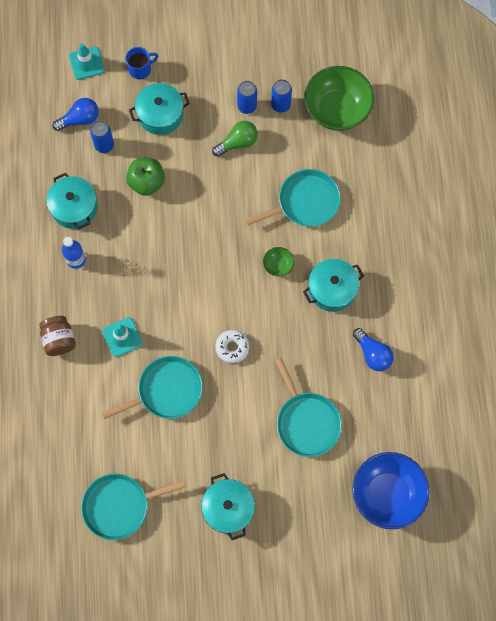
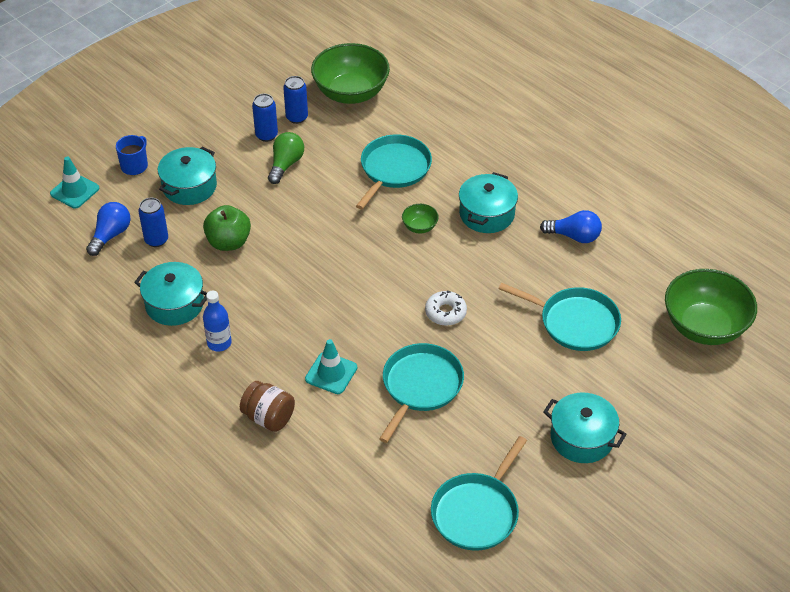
camera: 40 degrees left, 25 degrees down
blue bowl [352,452,430,529] -> green bowl [665,269,757,345]

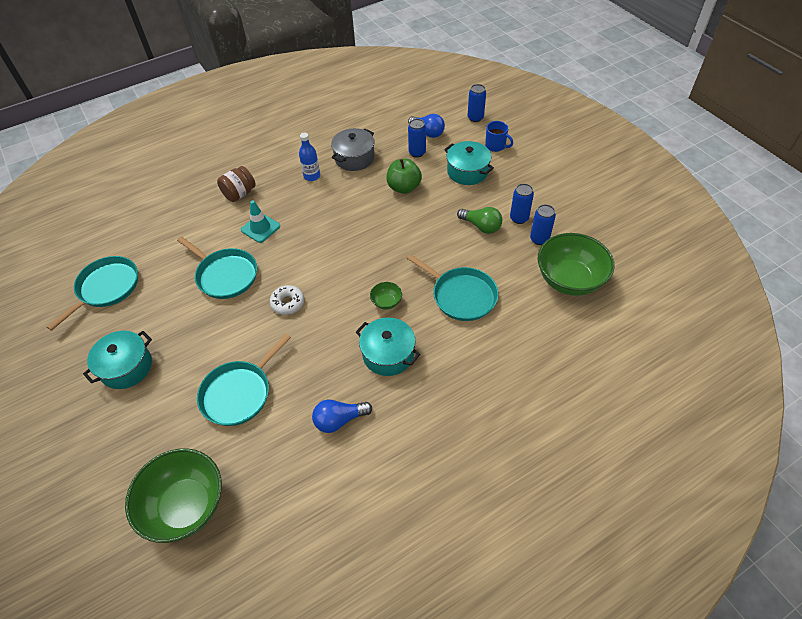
camera: 105 degrees right, 5 degrees up
turquoise traffic cone [50,157,99,208] -> blue can [468,84,486,122]
turquoise pot [134,262,207,326] -> grey pot [331,128,375,171]
turquoise pan [431,436,527,551] -> turquoise pan turned 75 degrees clockwise [47,256,138,331]
blue light bulb [540,210,602,243] -> blue light bulb turned 45 degrees clockwise [312,400,372,433]

